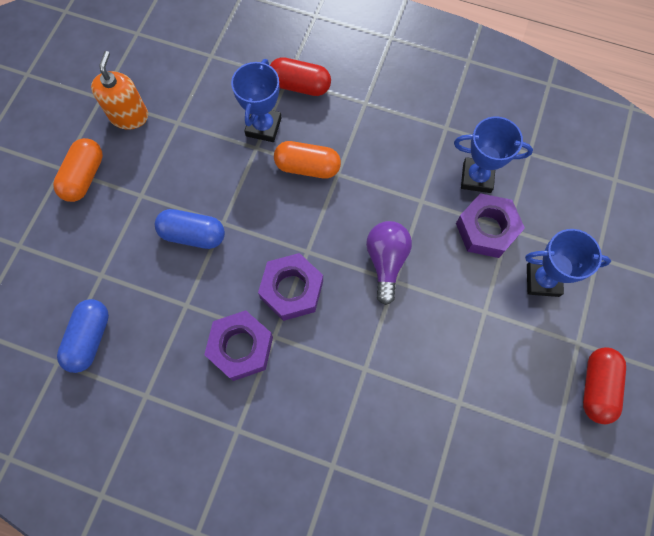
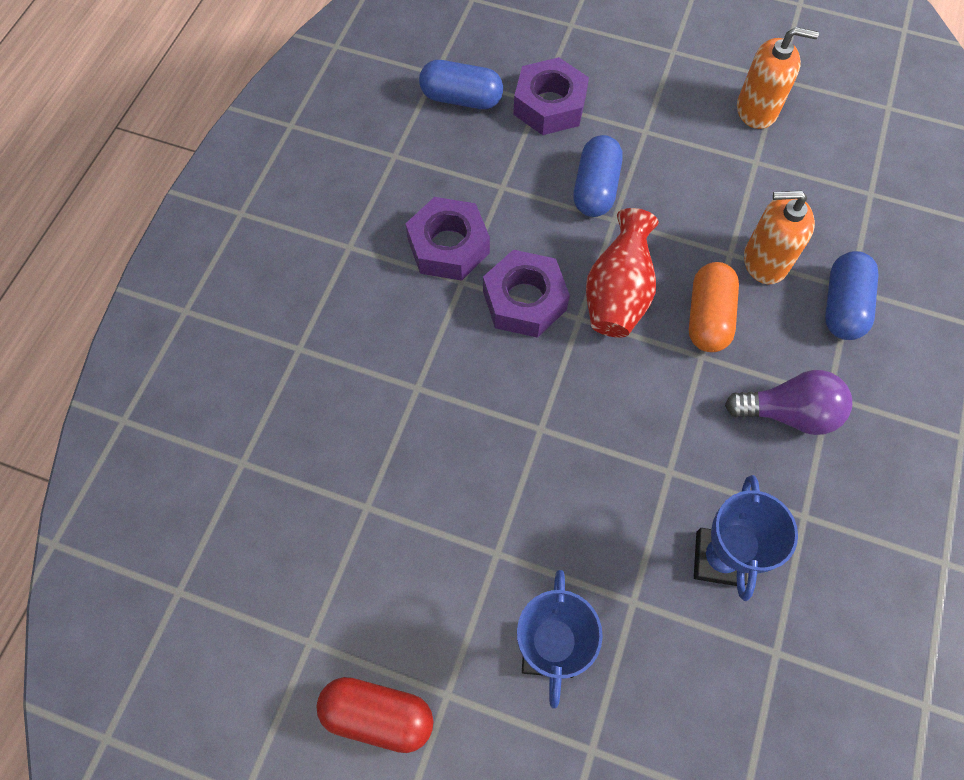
camera: 90 degrees right, 5 degrees down
orange capsule [53,138,103,202] -> none
blue trophy [231,59,282,142] -> orange soap dispenser [744,191,815,284]
red capsule [270,57,331,96] -> blue capsule [825,251,879,340]
purple light bulb [366,221,412,305] -> purple light bulb moved to [725,370,852,435]
purple nut [456,193,525,258] -> purple nut moved to [513,57,589,135]
none -> red vase [586,208,659,338]

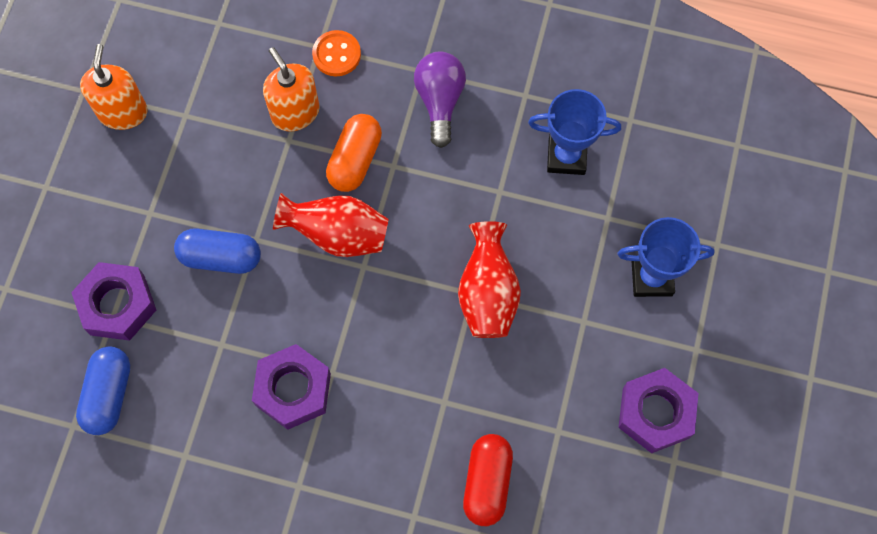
camera: 95 degrees left, 5 degrees up
red capsule [317,677,433,753] -> red capsule moved to [463,434,513,526]
purple nut [483,250,570,338] -> purple nut moved to [618,368,699,453]
orange capsule [689,262,739,352] -> orange capsule turned 75 degrees counterclockwise [326,114,382,192]
orange soap dispenser [744,191,815,284] -> orange soap dispenser turned 150 degrees clockwise [263,47,320,132]
blue capsule [825,251,879,340] -> orange button [312,30,361,76]
none -> red vase [458,221,521,338]

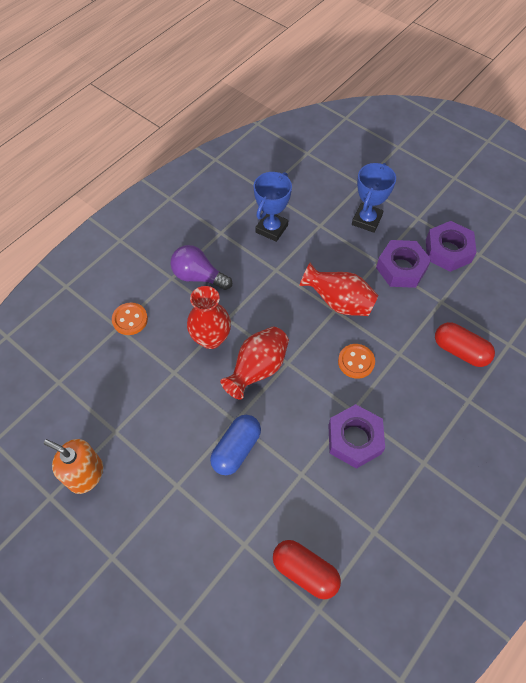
camera: 65 degrees left, 10 degrees down
purple nut [71,262,156,341] -> purple nut moved to [376,240,431,288]
blue capsule [76,346,130,435] -> red capsule [273,540,341,599]
orange soap dispenser [263,47,320,132] -> none
orange capsule [326,114,382,192] -> red vase [187,286,231,349]
none -> orange button [338,344,375,379]

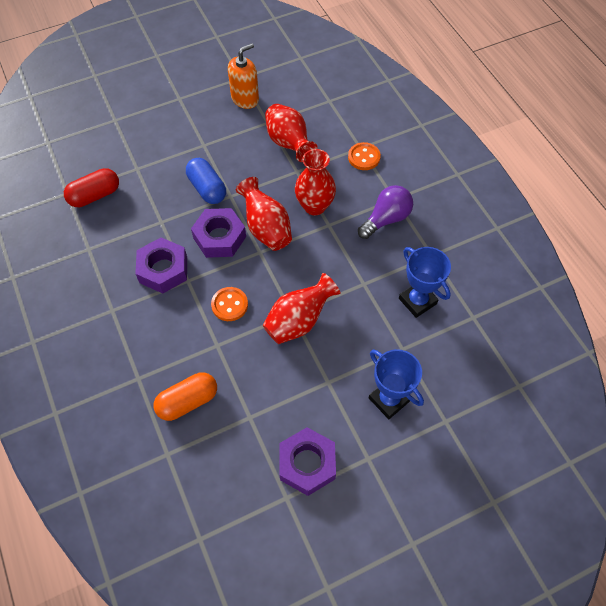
camera: 115 degrees right, 0 degrees up
purple nut [376,240,431,288] -> purple nut moved to [191,208,246,258]
red capsule [435,322,495,367] -> orange capsule [154,372,217,421]
none -> red vase [265,104,318,162]

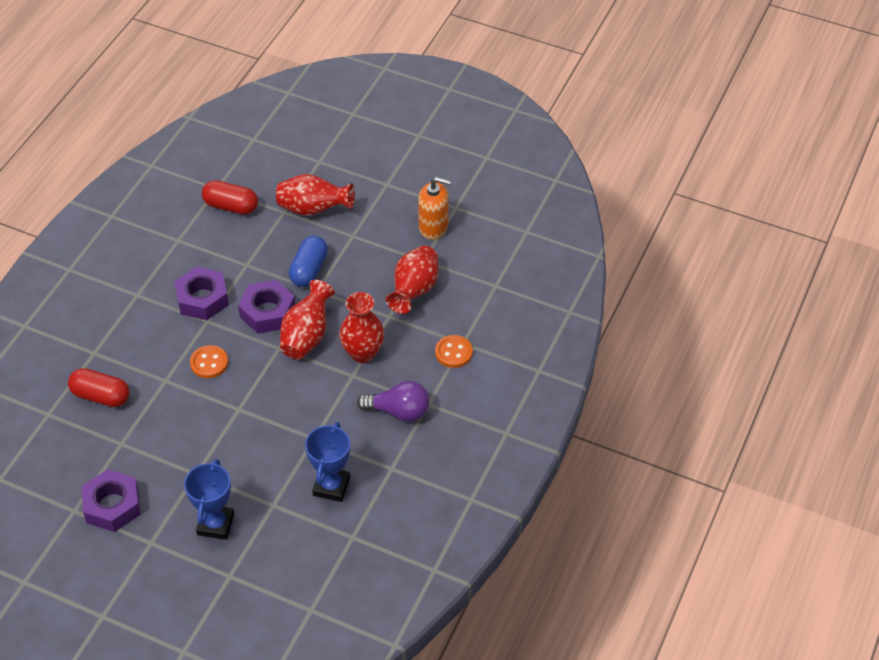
camera: 50 degrees right, 10 degrees down
orange capsule [154,372,217,421] -> red capsule [68,368,129,407]
red vase [263,273,341,344] -> red vase moved to [276,174,355,216]

